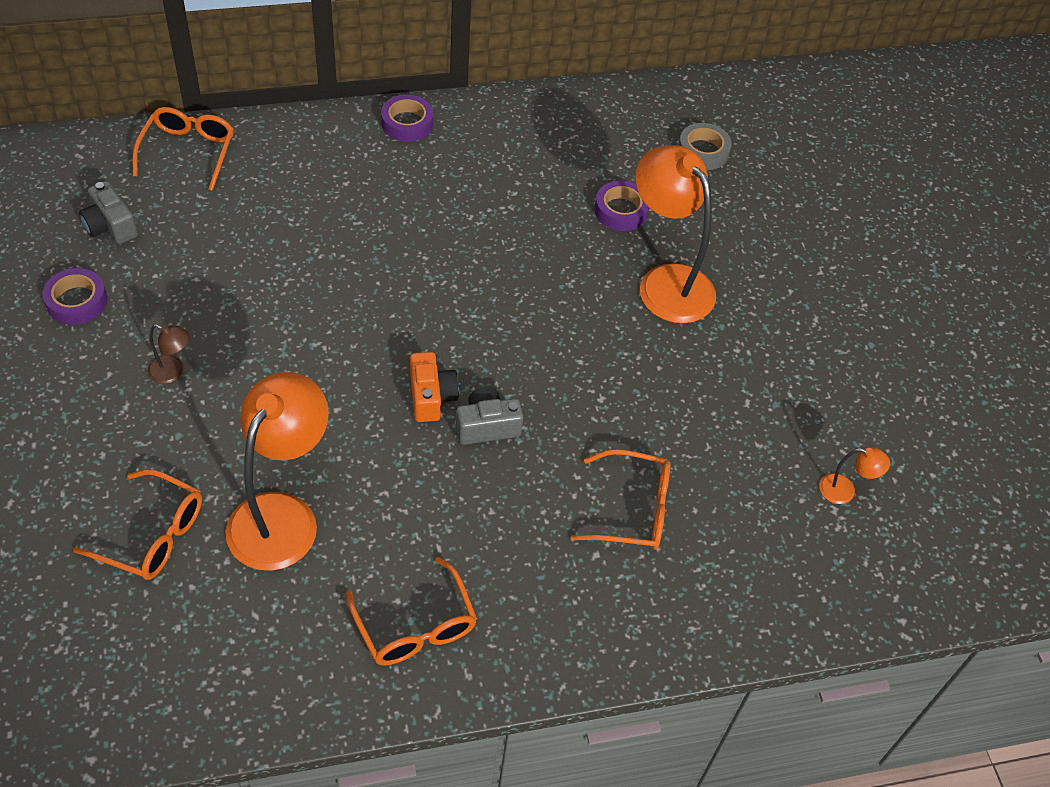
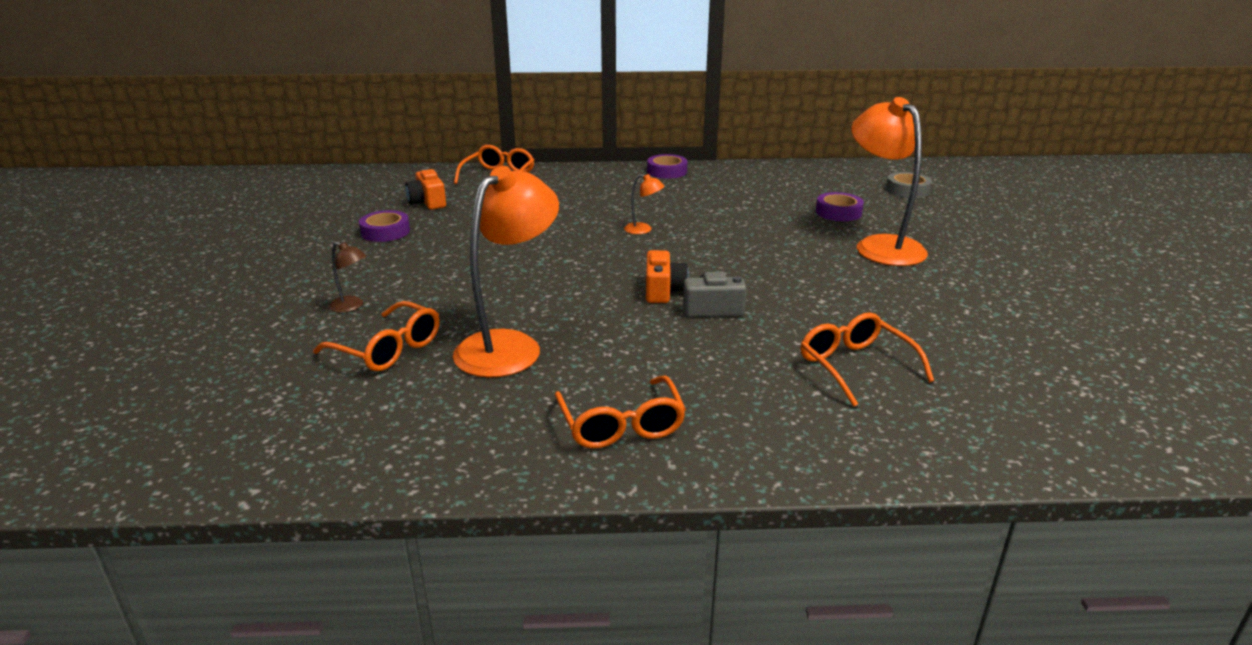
camera: 15 degrees right, 25 degrees down
grey camera [79,181,138,244] -> orange camera [405,168,446,210]
brown lamp [148,324,190,384] -> brown lamp moved to [329,242,366,313]
orange glasses [571,449,670,550] -> orange glasses turned 135 degrees counterclockwise [801,312,934,407]
orange lamp [819,447,890,504] -> orange lamp moved to [624,174,665,234]

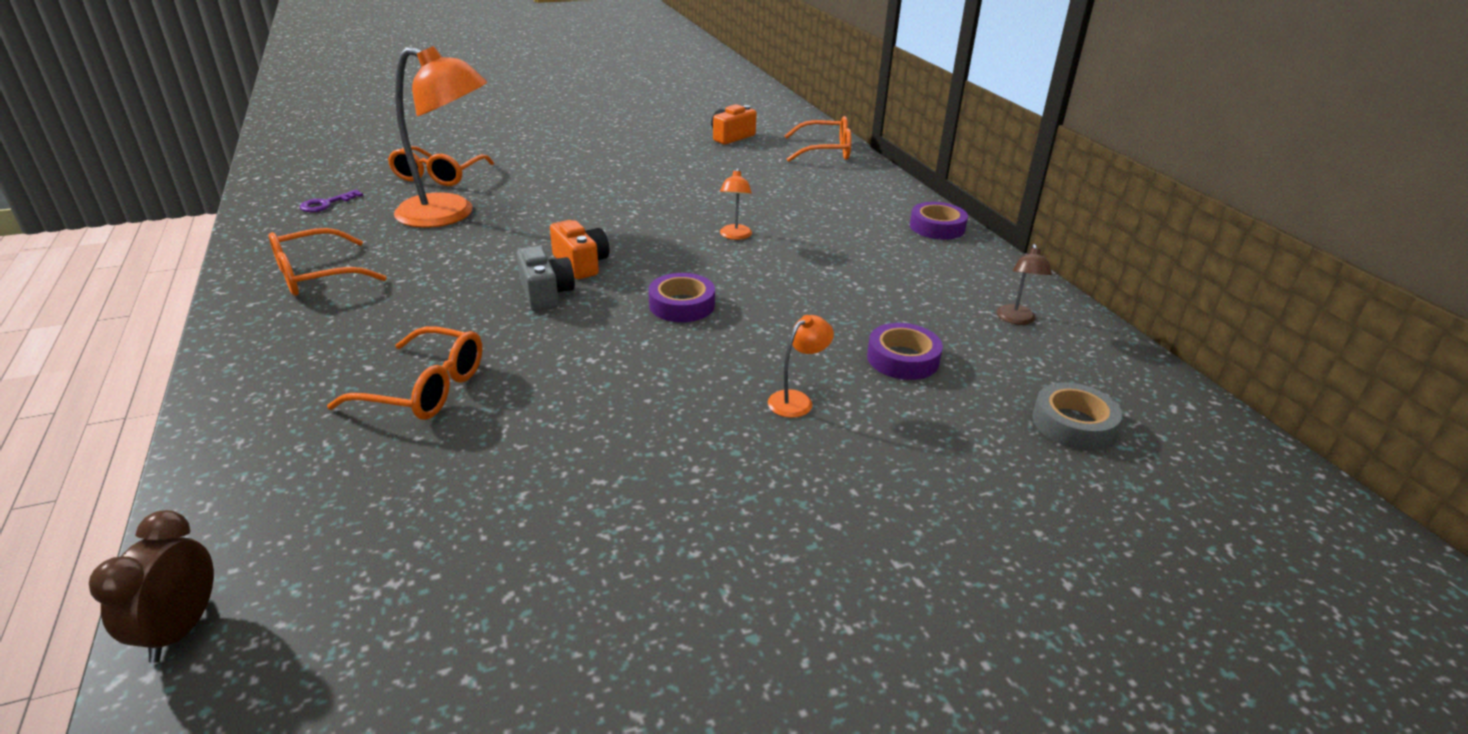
camera: 70 degrees right, 5 degrees up
brown lamp [329,242,366,313] -> brown lamp moved to [997,244,1052,325]
purple tape [359,210,410,242] -> purple tape moved to [649,273,715,322]
orange camera [646,250,689,303] -> orange camera turned 105 degrees counterclockwise [550,220,609,279]
orange glasses [801,312,934,407] -> orange glasses turned 60 degrees clockwise [327,326,483,420]
orange lamp [851,97,928,266] -> orange lamp [768,315,834,418], size x0.42
none -> brown clock [89,510,214,663]
none -> purple key [300,190,363,212]

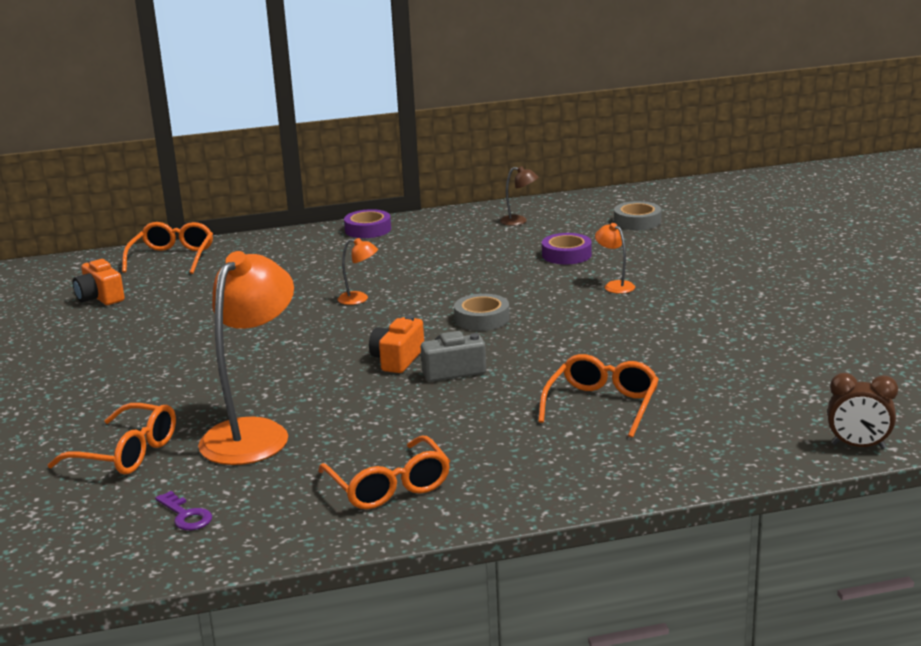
camera: 80 degrees left, 10 degrees down
orange camera [550,220,609,279] -> orange camera turned 45 degrees counterclockwise [369,315,424,373]
purple tape [649,273,715,322] -> grey tape [454,294,510,331]

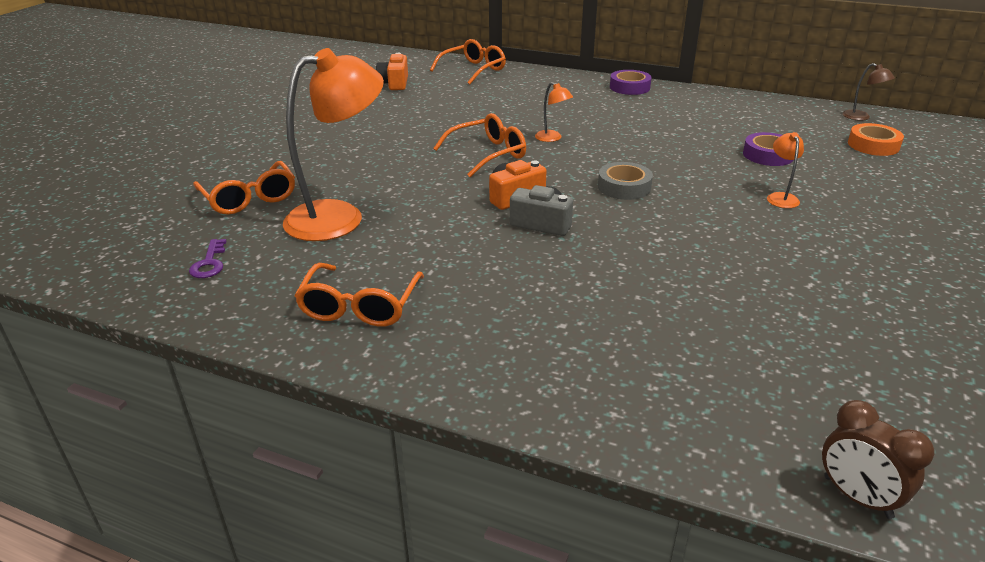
camera: 35 degrees right, 10 degrees up
brown lamp [500,166,538,226] -> brown lamp moved to [842,63,895,121]
orange glasses [538,354,659,438] -> orange glasses moved to [433,113,526,177]
grey tape [614,201,661,230] -> orange tape [848,123,904,156]

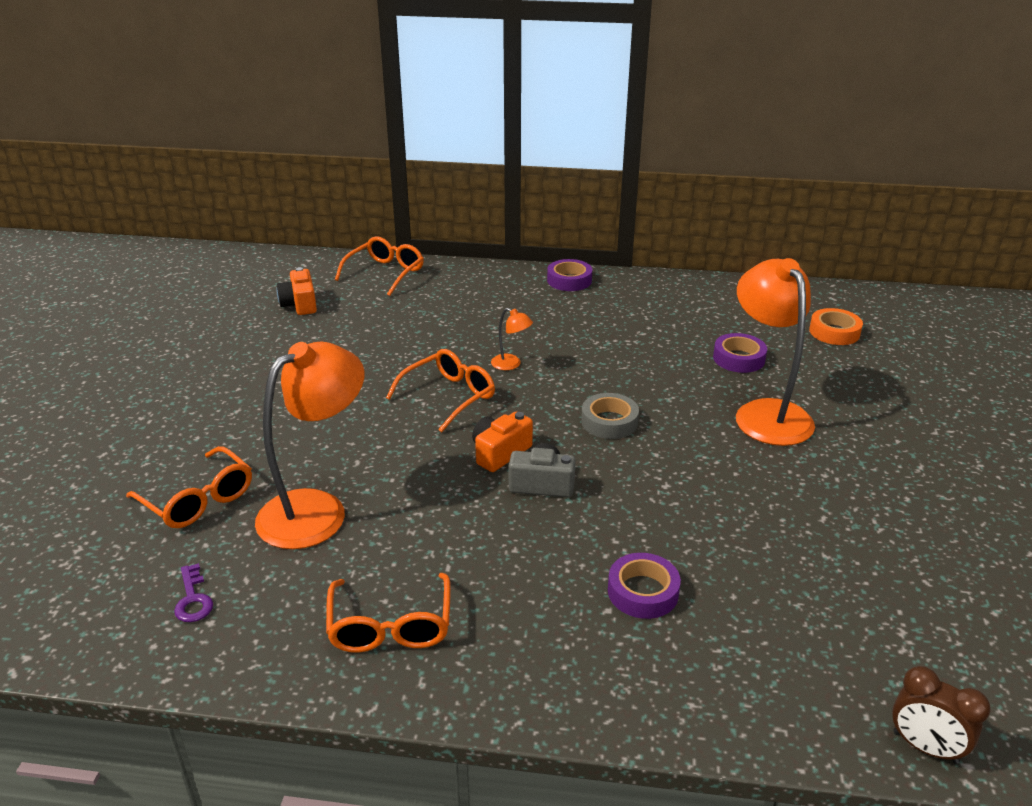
camera: 15 degrees left, 0 degrees up
orange lamp [767,132,804,208] -> orange lamp [736,258,815,446], size x2.37
brown lamp [842,63,895,121] -> none
none -> purple tape [608,553,681,619]

